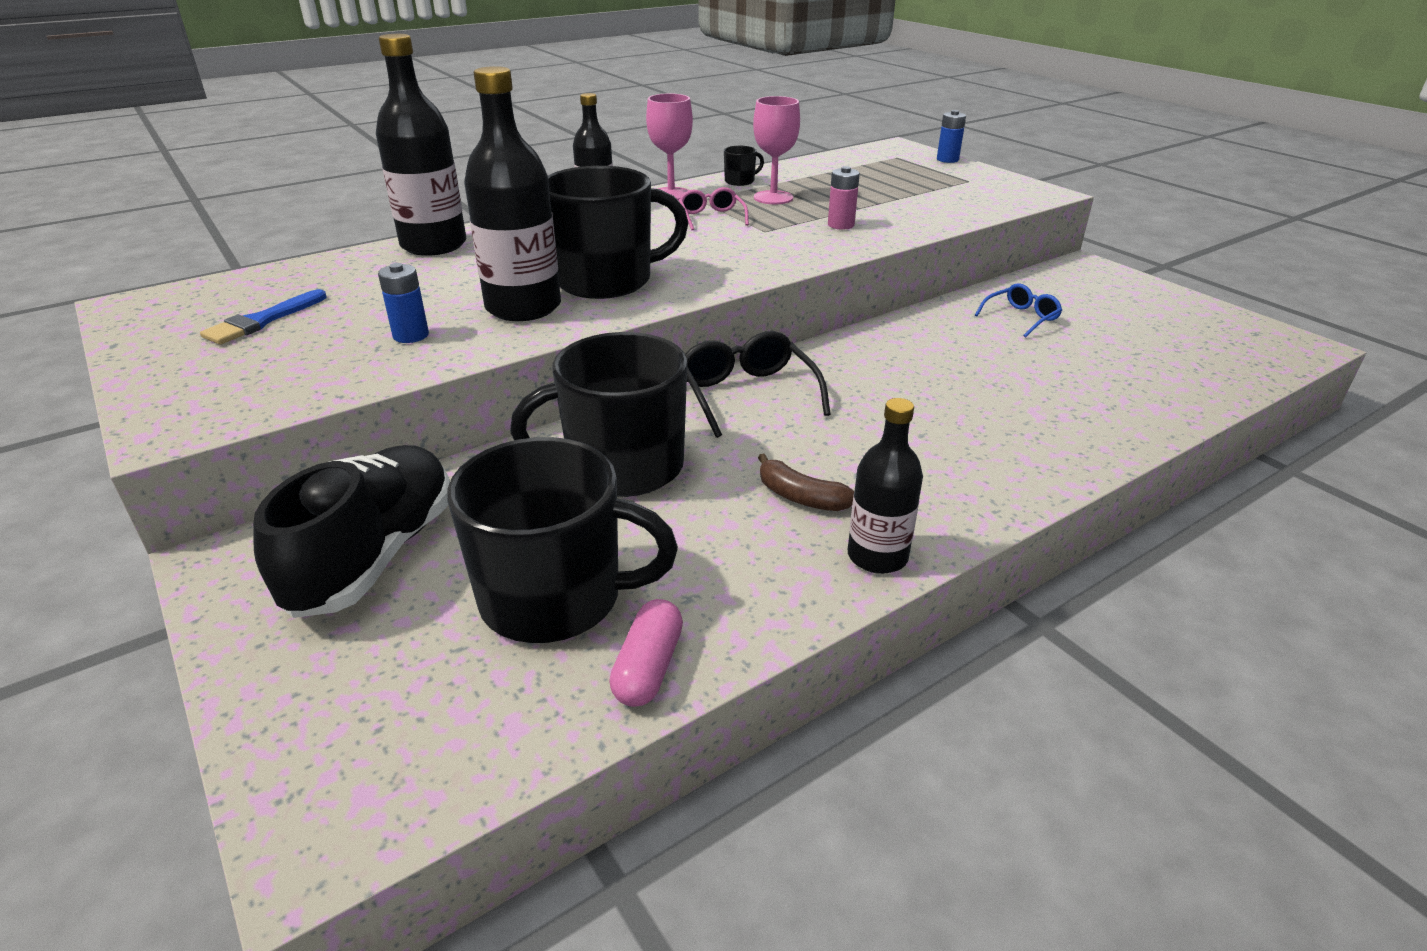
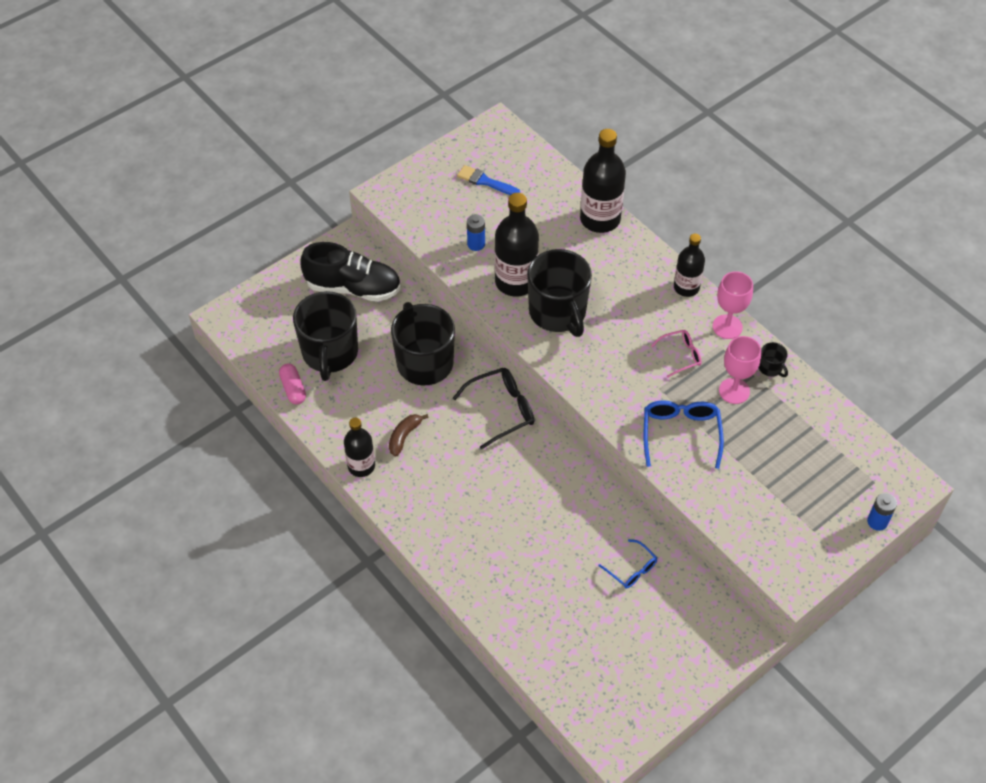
camera: 85 degrees right, 20 degrees up
pink capsule [609,599,683,707] -> pink capsule turned 60 degrees clockwise [279,363,306,405]
pink battery [828,166,860,230] -> blue glasses [644,400,724,469]

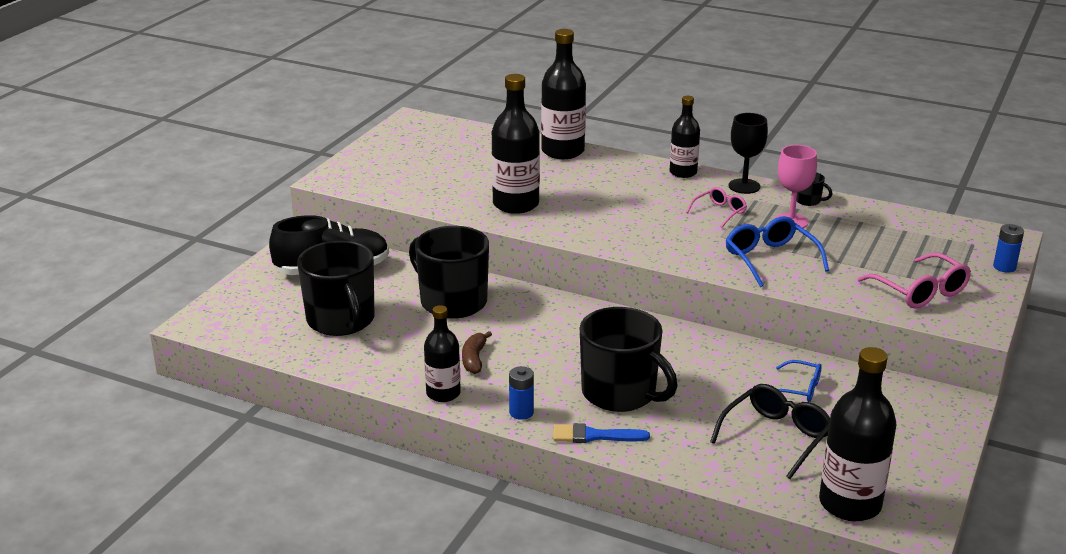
camera: 25 degrees left, 25 degrees down
pink capsule [279,363,306,405] -> none
black glasses [453,368,534,449] -> black glasses moved to [710,384,830,479]
blue brush [457,165,520,195] -> blue brush moved to [553,423,650,443]
blue battery [467,214,485,251] -> blue battery moved to [509,366,534,420]
black mug [527,249,592,337] -> black mug moved to [580,307,677,412]
pink goblet [713,271,753,339] -> black goblet [728,113,768,194]
none -> black bottle [819,347,897,521]
none -> pink glasses [858,253,971,309]

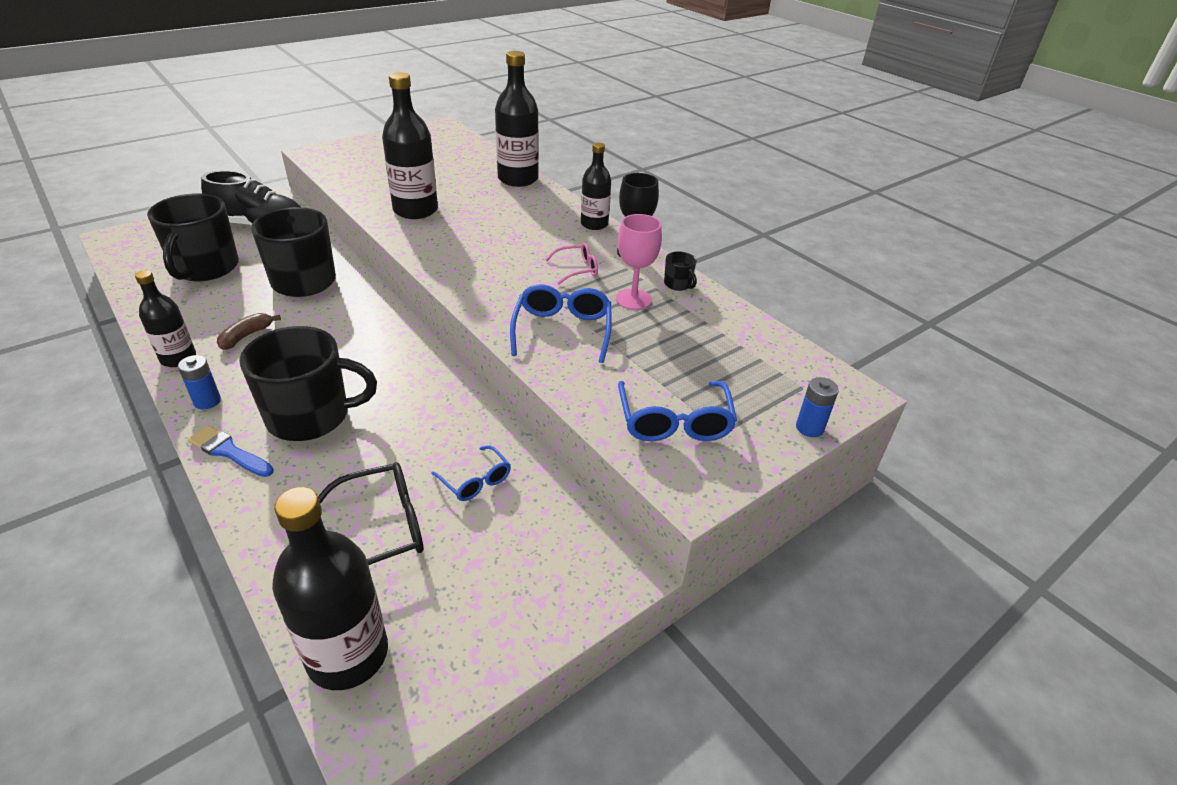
camera: 25 degrees right, 10 degrees up
black mug [580,307,677,412] -> black mug turned 75 degrees counterclockwise [239,326,377,441]
pink glasses [858,253,971,309] -> blue glasses [618,381,737,441]

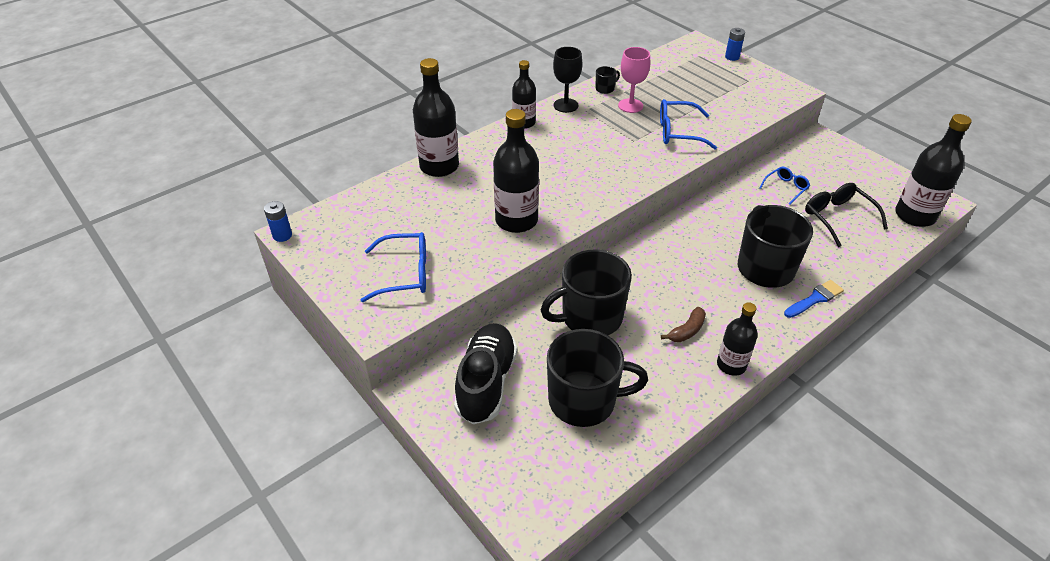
camera: 90 degrees left, 5 degrees up
blue battery [178,355,221,409] -> blue battery moved to [264,201,292,242]
blue brush [187,425,274,477] -> blue brush turned 150 degrees counterclockwise [784,280,844,318]
brown banana [217,313,281,350] -> brown banana turned 75 degrees counterclockwise [661,307,706,342]
pink glasses [545,243,598,285] -> none
blue glasses [618,381,737,441] -> blue glasses moved to [361,232,426,302]

